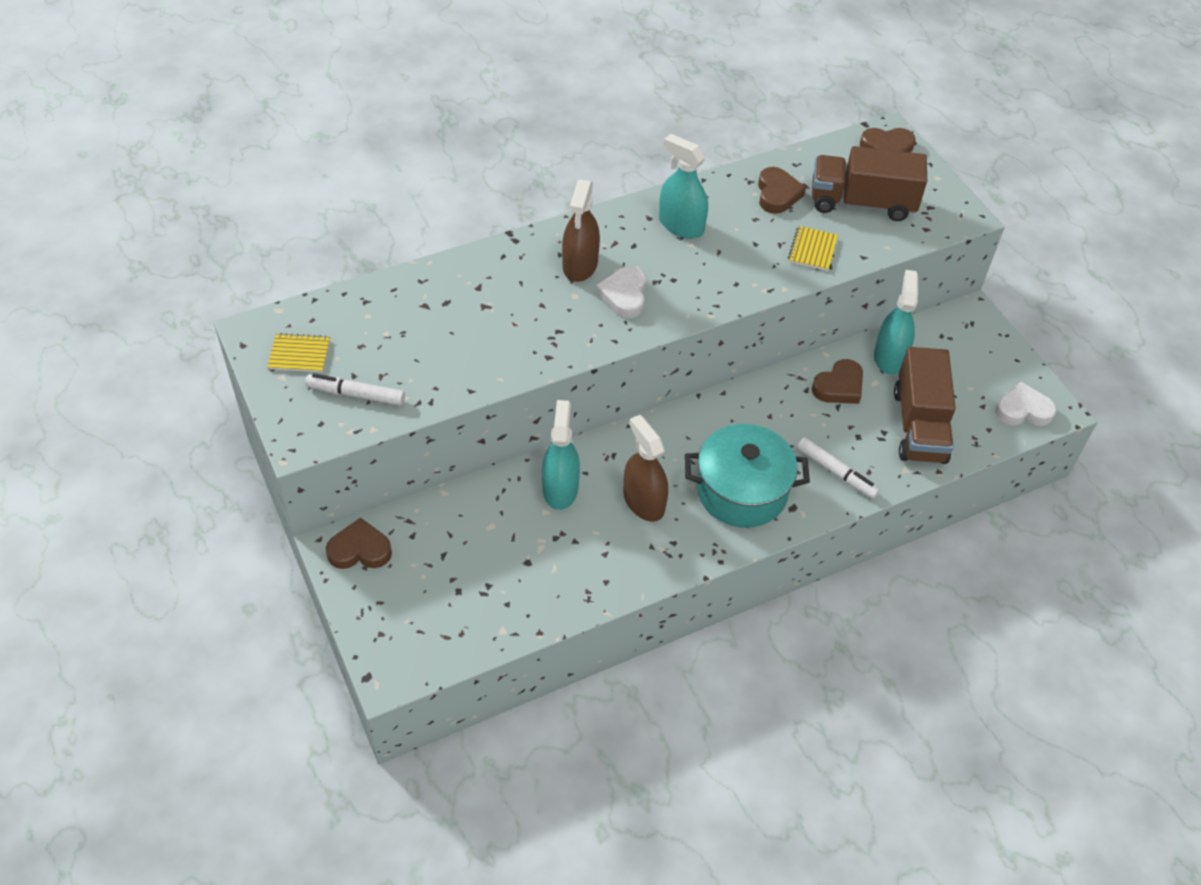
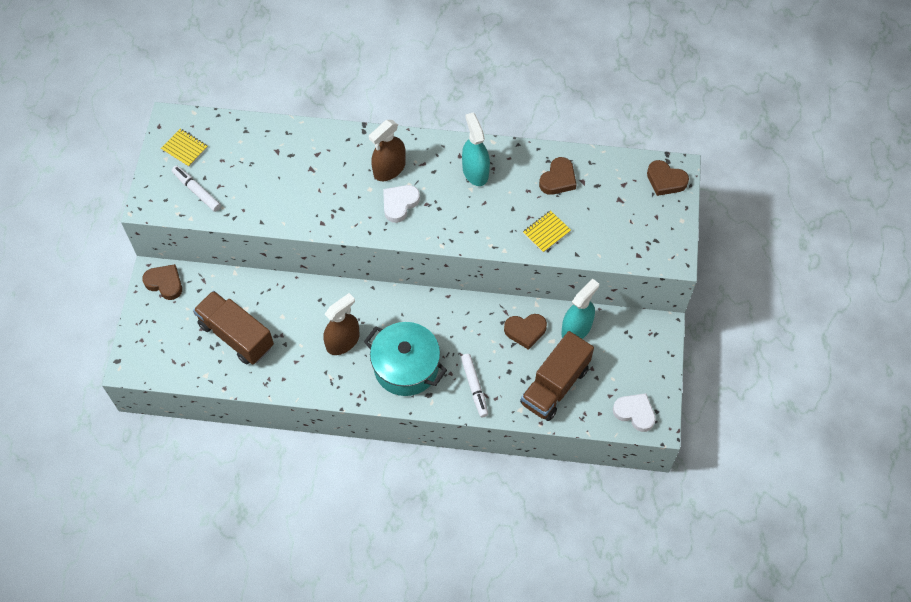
camera: 35 degrees right, 10 degrees up
turquoise spray bottle [542,400,580,510] -> none
brown spray bottle [623,415,668,521] -> brown spray bottle turned 45 degrees clockwise [323,293,360,355]
brown truck [812,146,927,221] -> brown truck moved to [193,291,274,365]

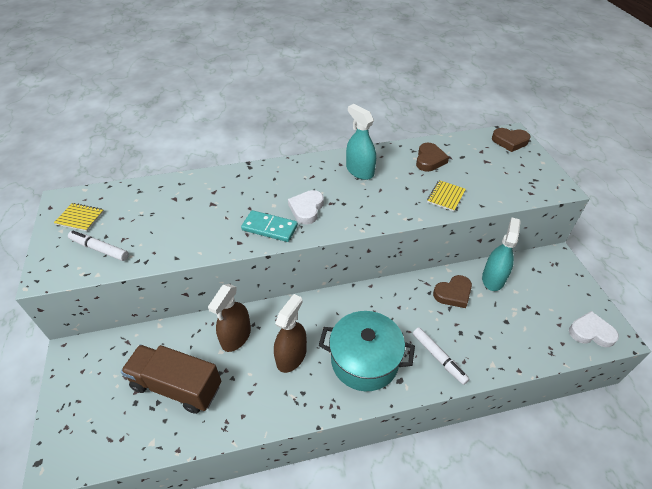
camera: 20 degrees left, 15 degrees down
brown heart [142,264,182,300] -> none
brown spray bottle [369,120,406,181] -> brown spray bottle moved to [208,284,251,352]
brown truck [520,331,594,421] -> none
none -> turquoise domino [241,210,298,242]

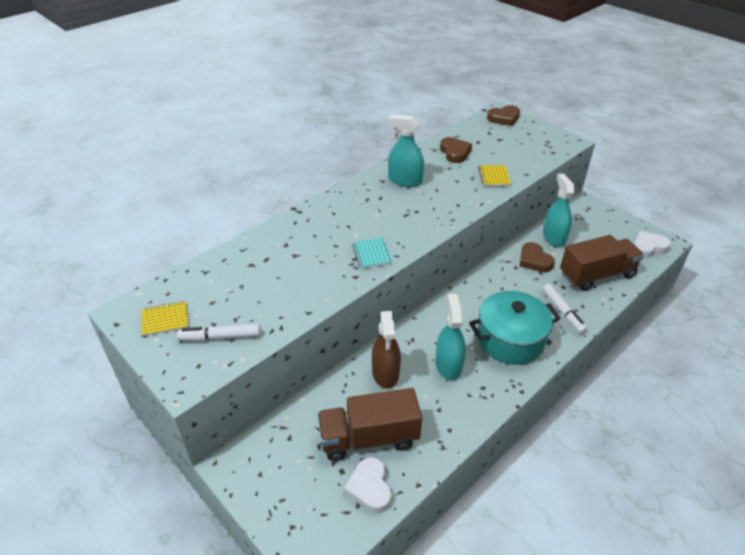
camera: 30 degrees left, 5 degrees down
turquoise domino [241,210,298,242] -> turquoise notebook [352,238,392,269]
brown spray bottle [274,294,307,373] -> turquoise spray bottle [435,294,466,380]
white heart [288,190,324,224] -> white heart moved to [344,457,392,513]
white marker [413,327,469,385] -> white marker turned 45 degrees clockwise [543,284,587,334]
brown heart [433,275,472,308] -> brown heart turned 120 degrees clockwise [520,242,555,272]
none -> brown truck [560,235,644,291]

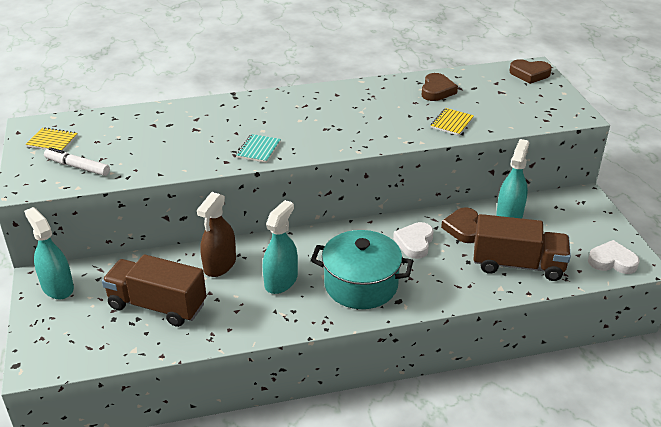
camera: 30 degrees right, 5 degrees down
white heart [344,457,392,513] -> white heart moved to [393,222,433,259]
turquoise spray bottle [388,115,424,187] -> turquoise spray bottle moved to [24,207,74,299]
white marker [543,284,587,334] -> none

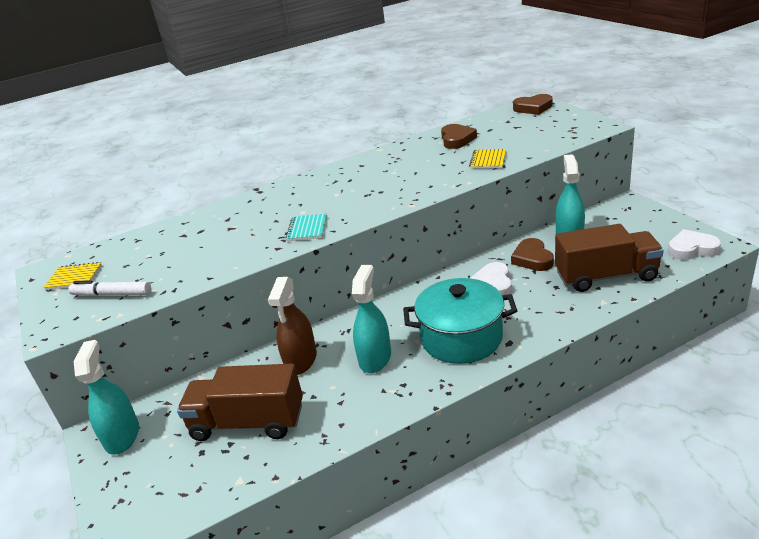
camera: 10 degrees left, 5 degrees down
turquoise spray bottle [24,207,74,299] -> turquoise spray bottle turned 45 degrees clockwise [74,340,139,455]

